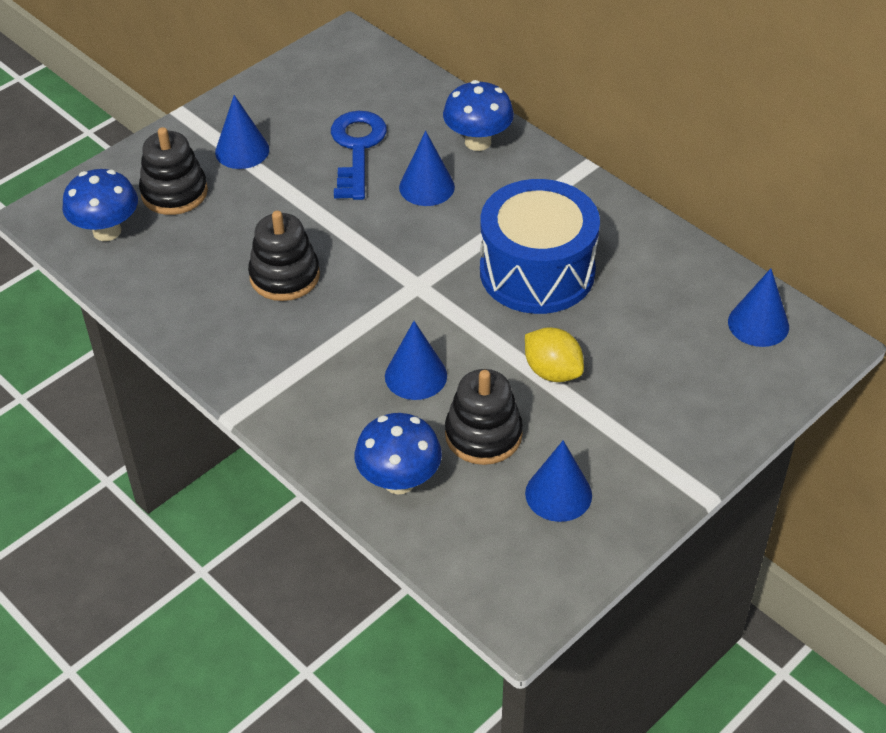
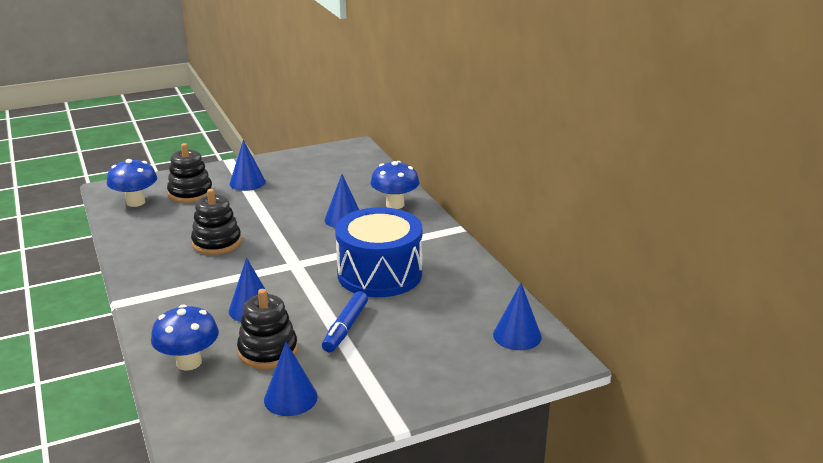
camera: 20 degrees right, 20 degrees down
blue key [331,111,387,200] -> none
yellow lemon [525,327,584,382] -> blue marker [322,291,368,352]

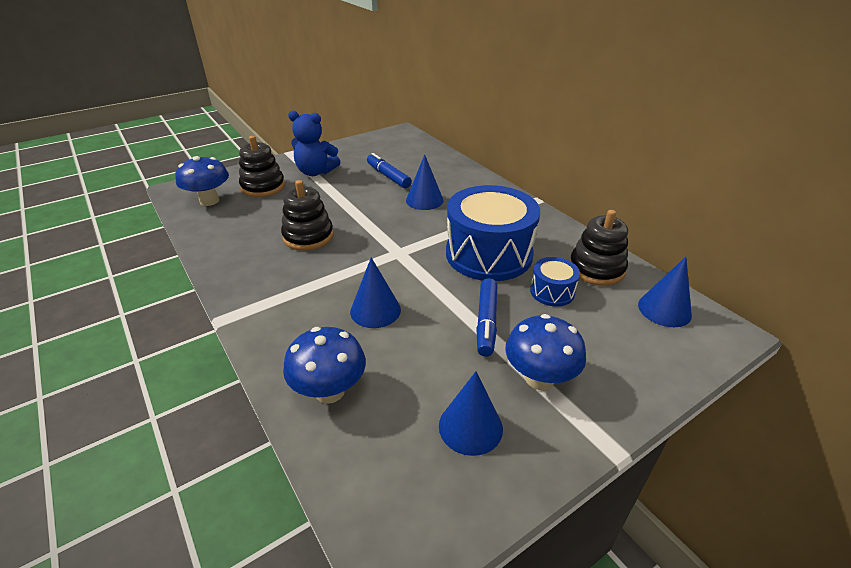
camera: 10 degrees left, 10 degrees up
blue cone [230,140,266,191] -> blue teddy bear [288,110,340,176]
black stacking toy [237,289,298,369] -> black stacking toy moved to [570,210,628,286]
blue mushroom [370,161,420,209] -> blue mushroom moved to [505,314,586,390]
none -> blue marker [367,153,412,188]
none -> blue drum [530,257,580,307]

